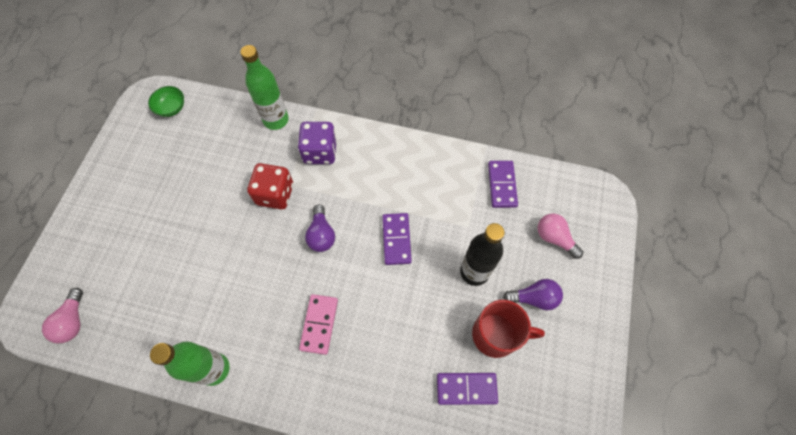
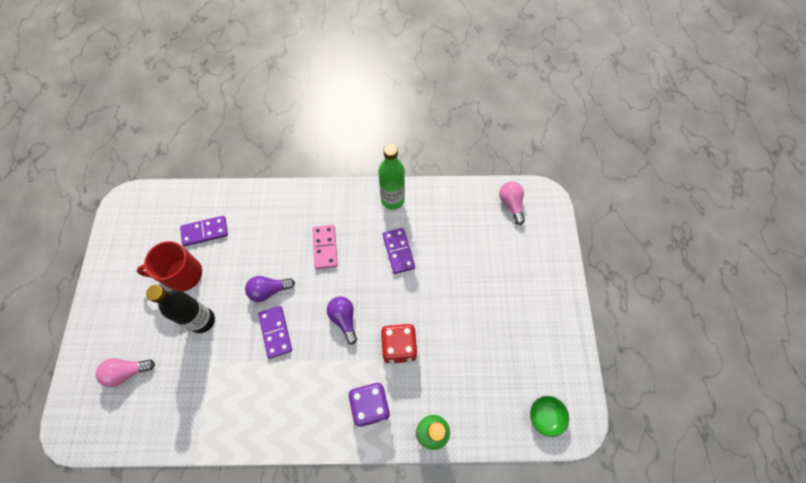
camera: 165 degrees right, 0 degrees up
purple domino [488,161,518,208] -> purple domino moved to [383,228,415,274]
purple light bulb [503,279,563,310] -> purple light bulb moved to [245,276,295,302]
pink light bulb [537,213,583,259] -> pink light bulb turned 135 degrees clockwise [96,358,155,387]

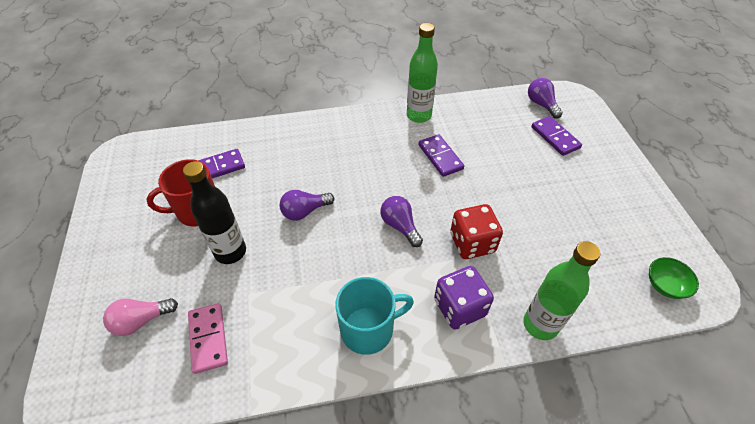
camera: 10 degrees left, 15 degrees down
purple domino [258,306,292,359] -> purple domino moved to [531,116,582,156]
pink domino [312,225,338,269] -> pink domino moved to [188,303,228,374]
pink light bulb [499,181,525,225] -> purple light bulb [528,78,563,119]
none -> turquoise mug [335,277,414,355]

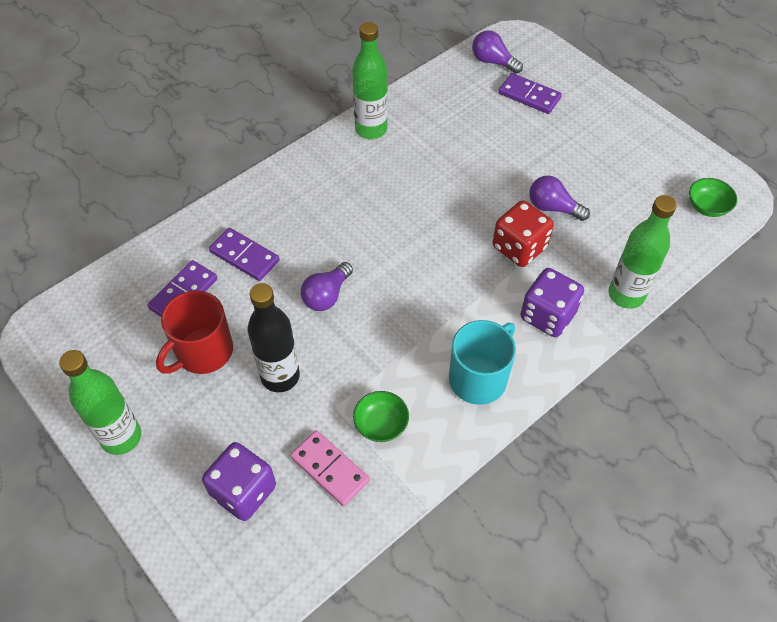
camera: 30 degrees left, 5 degrees up
pink light bulb [103,298,178,336] -> purple dice [202,442,276,521]
purple light bulb [380,196,423,247] -> purple light bulb moved to [529,175,590,221]
purple domino [419,134,464,177] -> purple domino moved to [209,228,280,281]
none -> green bottle [59,350,141,455]
none -> green bowl [353,391,409,442]

